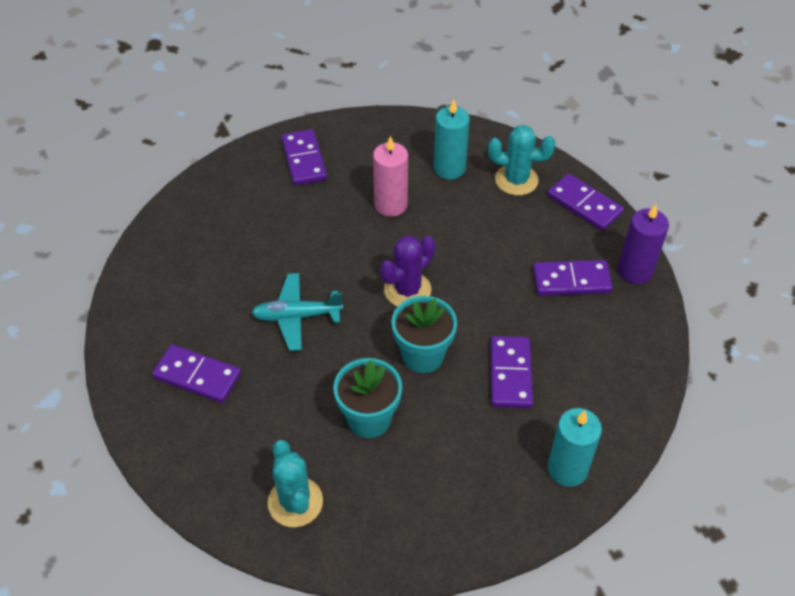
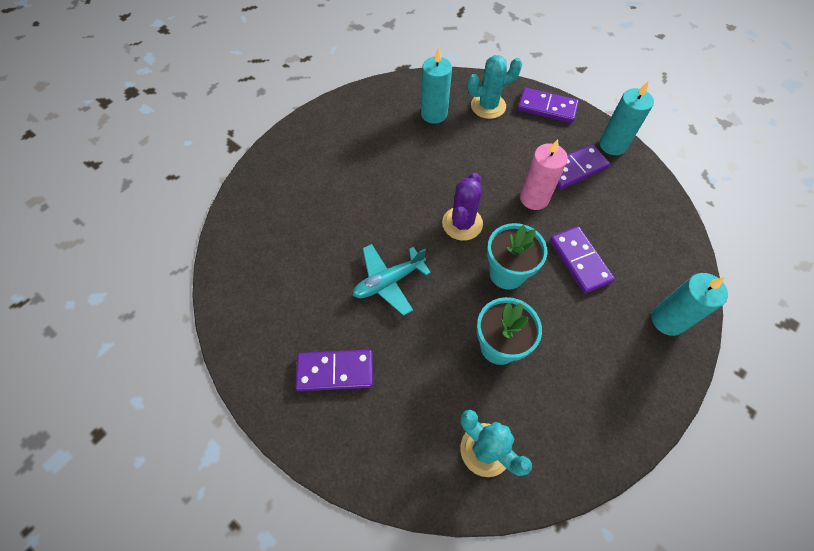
camera: 25 degrees left, 10 degrees up
purple domino [282,129,327,186] -> none
pink candle [373,136,408,217] -> pink candle moved to [520,139,568,210]
purple candle [618,204,669,284] -> turquoise candle [599,82,654,155]

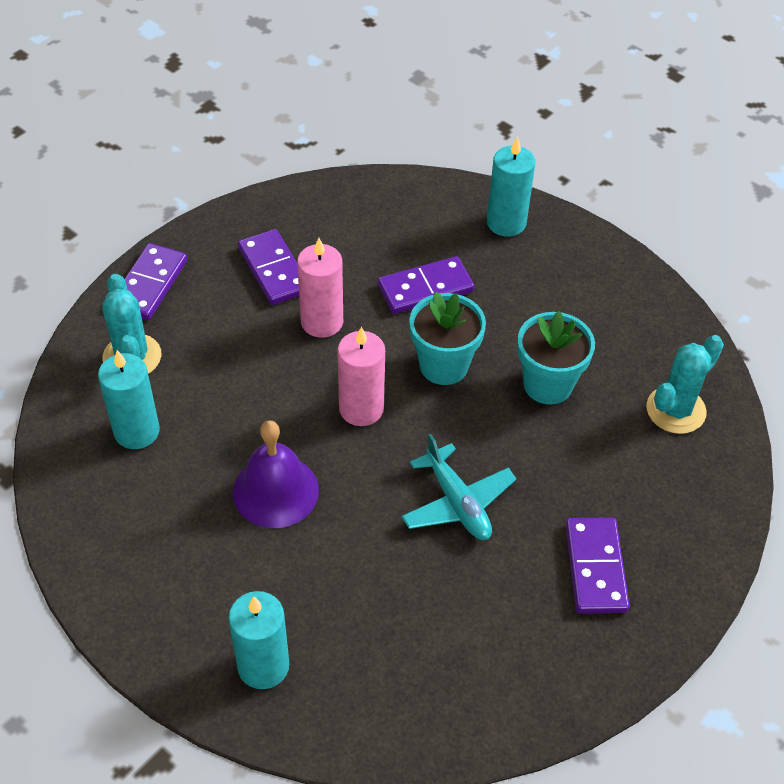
camera: 90 degrees left, 10 degrees down
purple cactus [442,173,483,241] -> pink candle [338,327,385,426]
turquoise candle [599,82,654,155] -> turquoise candle moved to [228,591,289,689]
none -> purple bell [233,421,319,528]

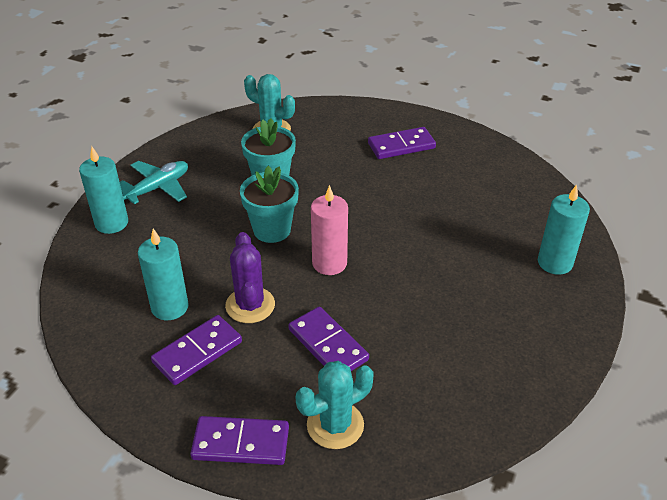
camera: 105 degrees left, 10 degrees down
turquoise candle [98,350,160,449] -> turquoise candle moved to [138,228,189,320]
purple bell [233,421,319,528] -> none
pink candle [297,238,343,338] -> purple cactus [225,232,275,323]
purple domino [378,256,474,314] -> purple domino moved to [288,307,369,371]
turquoise plane [401,434,516,540] -> turquoise plane moved to [120,161,188,204]

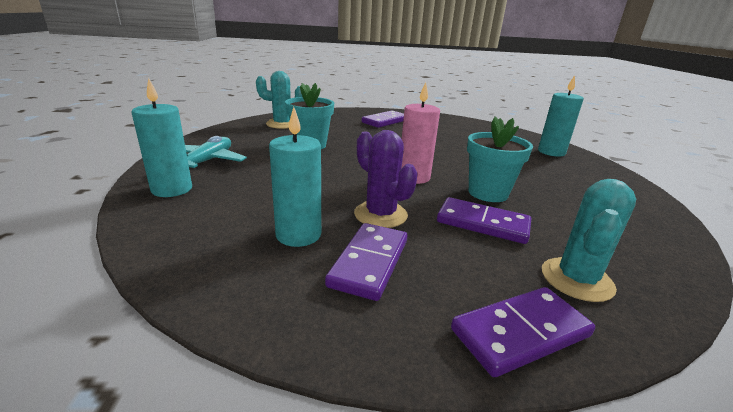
camera: 30 degrees left, 15 degrees down
turquoise flower pot [240,166,299,243] -> turquoise flower pot moved to [467,116,533,202]

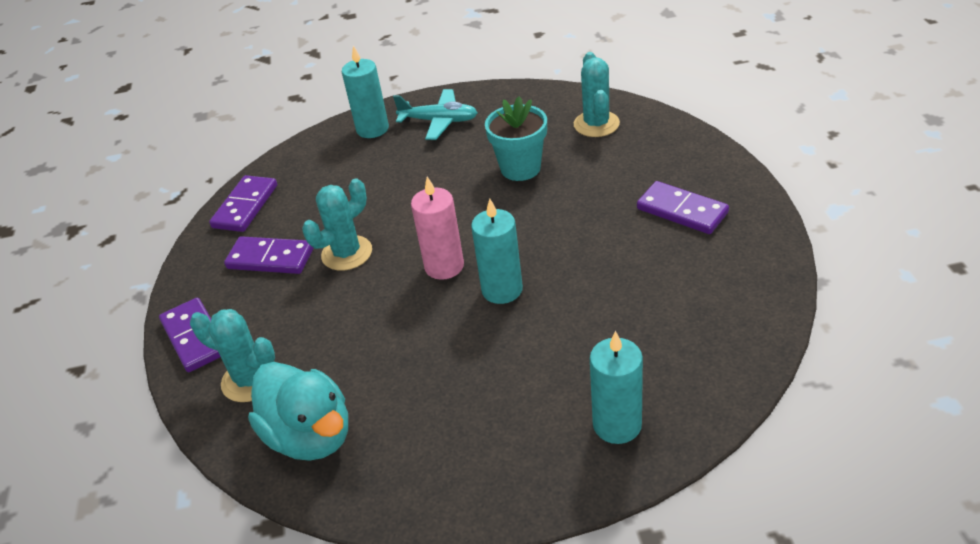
camera: 90 degrees right, 15 degrees up
turquoise candle [269,107,321,247] -> turquoise candle moved to [471,198,523,304]
purple cactus [354,130,418,228] -> turquoise cactus [302,178,372,270]
purple domino [437,197,531,244] -> purple domino moved to [209,175,277,232]
turquoise flower pot [467,116,533,202] -> none
none -> turquoise duck [248,362,348,461]

